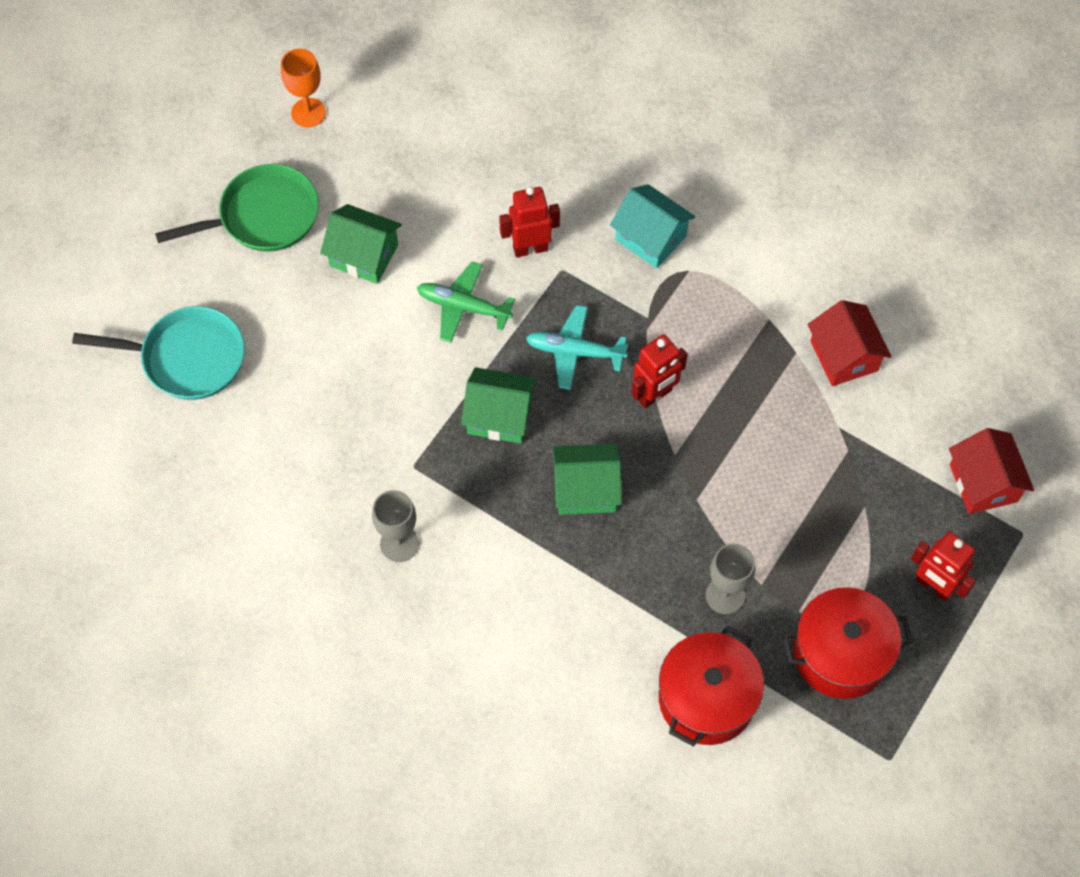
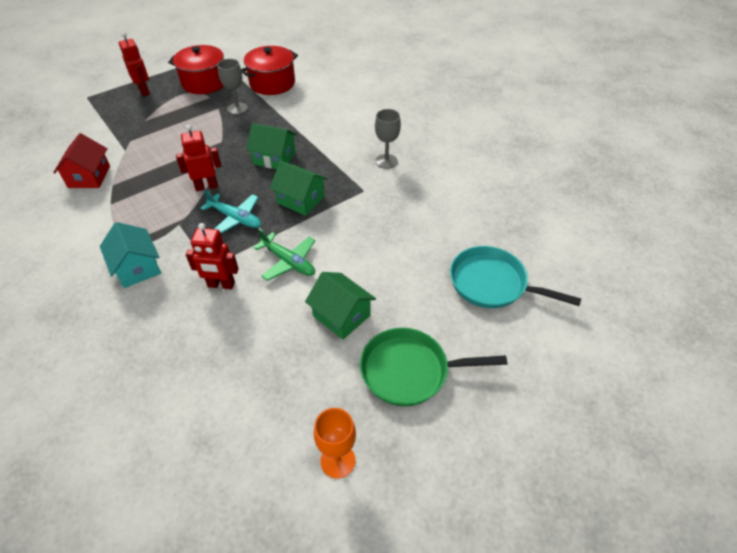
camera: 160 degrees left, 15 degrees down
red house [949,428,1034,514] -> none

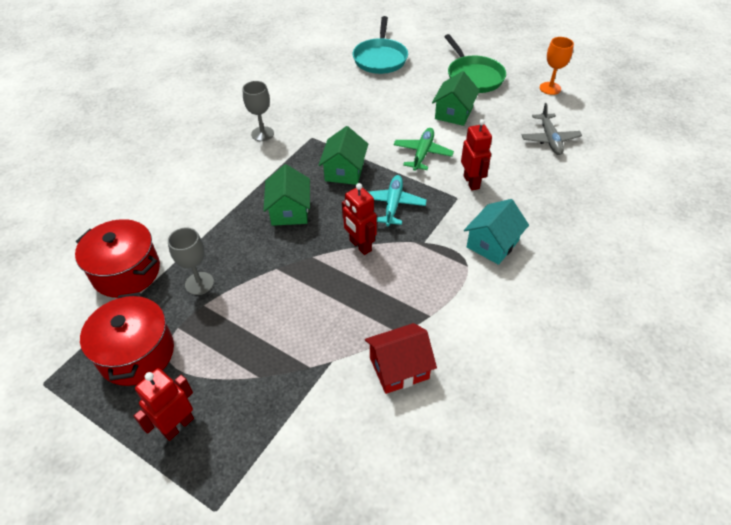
camera: 110 degrees left, 0 degrees up
none -> grey plane [522,103,582,155]

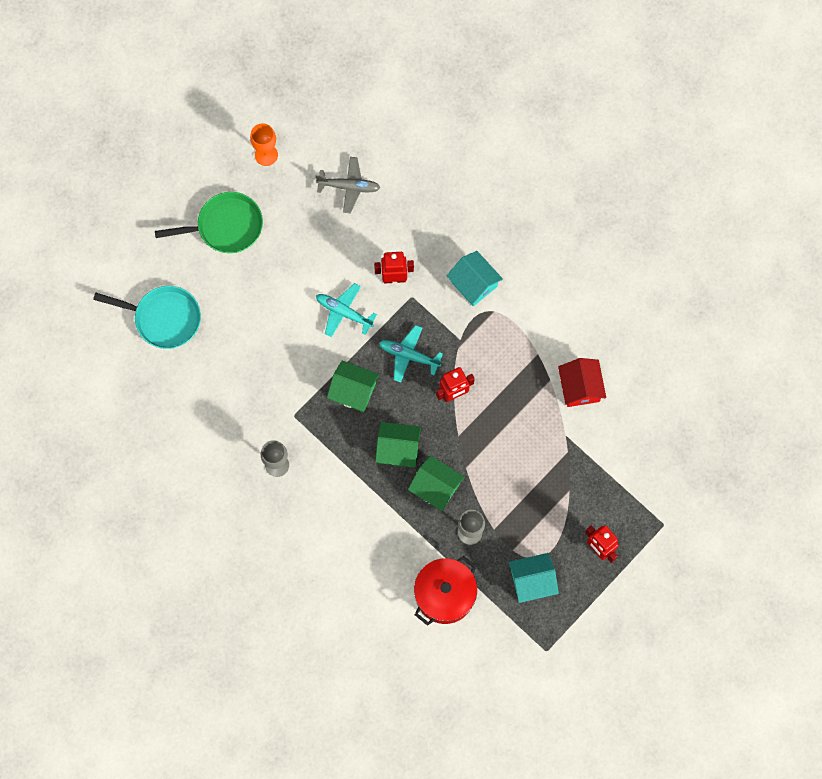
camera: 80 degrees left, 25 degrees up
red pot [80,292,174,386] -> turquoise house [509,553,559,603]
green plane [393,128,454,171] -> turquoise plane [316,283,377,338]
green house [432,71,480,126] -> green house moved to [408,455,465,511]

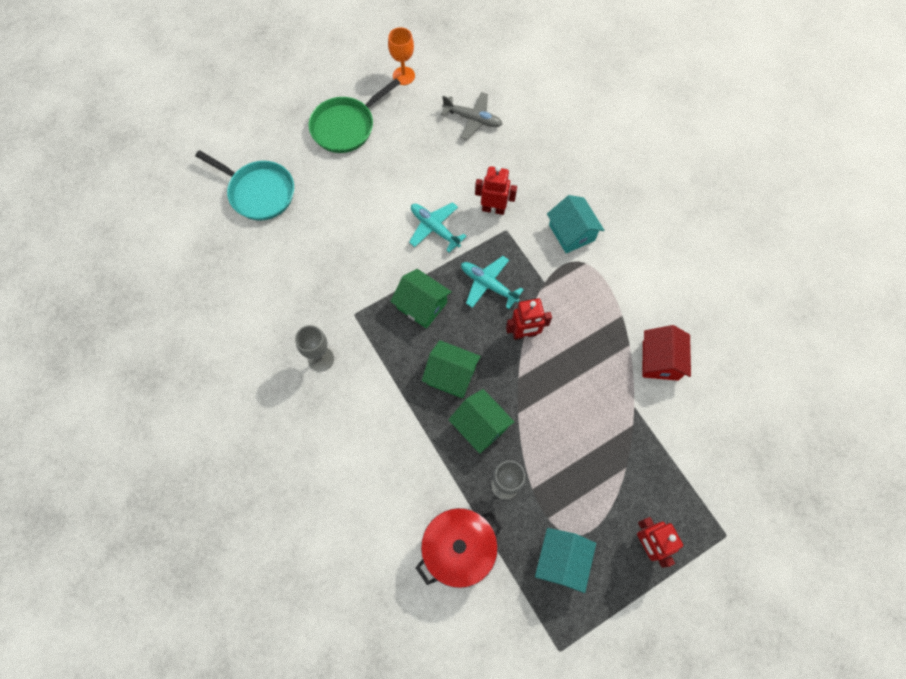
camera: 15 degrees right, 5 degrees down
green pan [155,192,263,253] -> green pan turned 135 degrees clockwise [309,78,400,153]
turquoise house [509,553,559,603] -> turquoise house turned 75 degrees counterclockwise [535,528,596,593]

